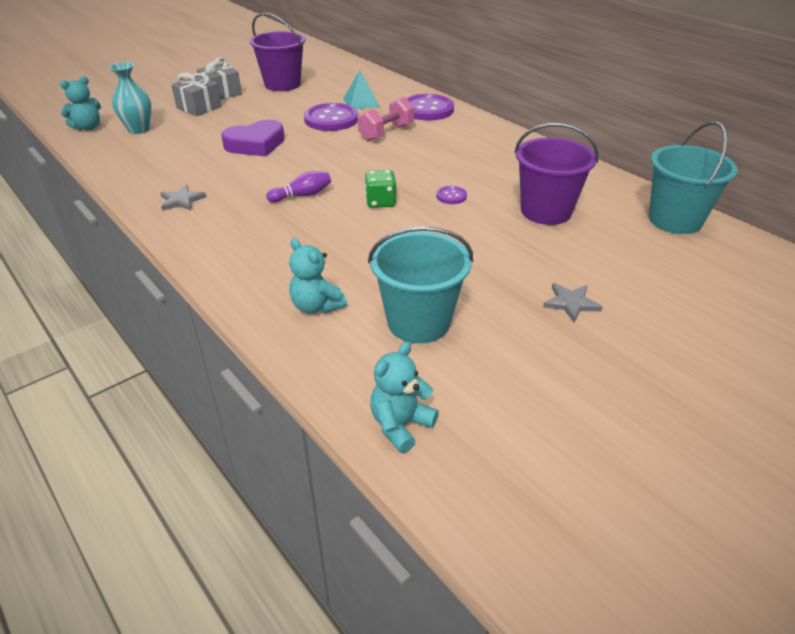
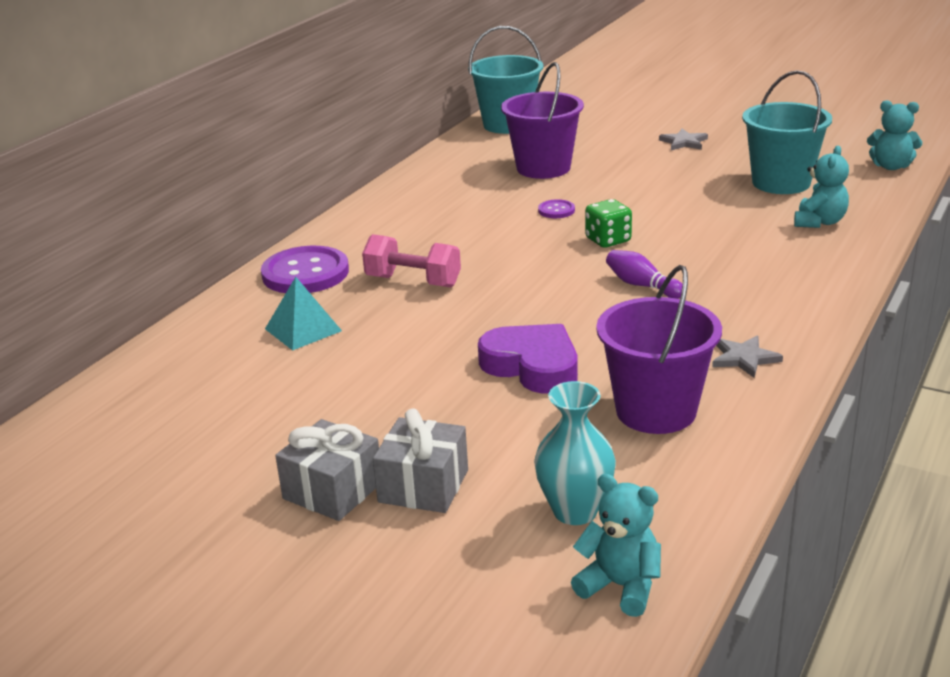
camera: 110 degrees left, 10 degrees down
purple bucket [250,13,305,91] -> purple bucket moved to [596,265,722,434]
purple button [304,103,358,131] -> none

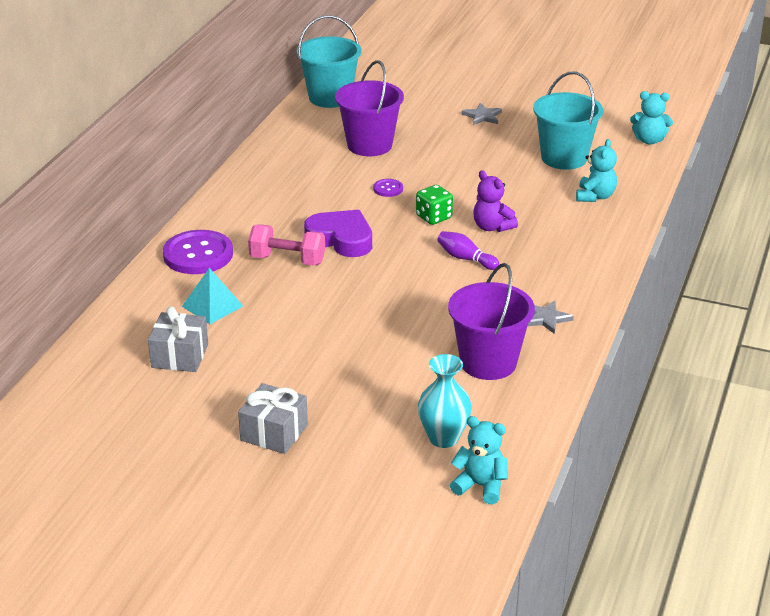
camera: 10 degrees left, 5 degrees up
grey gift [373,408,468,513] -> grey gift moved to [148,306,208,372]
purple heart [478,324,578,394] -> purple heart moved to [304,210,372,257]
none -> purple teddy bear [473,170,518,232]

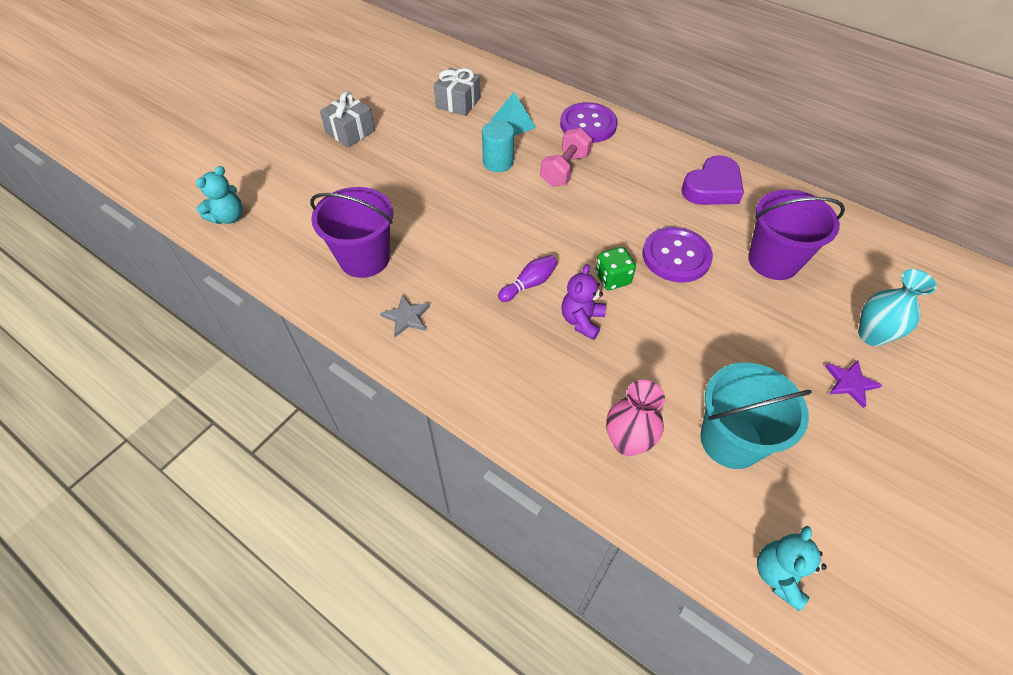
camera: 105 degrees right, 20 degrees up
turquoise bucket [297,15,361,108] -> none
purple heart [304,210,372,257] -> purple heart moved to [682,155,744,205]
purple button [373,179,403,197] -> purple button [642,227,713,283], size x2.17
turquoise vase [418,354,472,448] -> turquoise vase moved to [858,269,937,346]
grey star [462,103,502,125] -> purple star [825,360,882,408]
purple teddy bear [473,170,518,232] -> purple teddy bear turned 45 degrees counterclockwise [561,264,606,340]
turquoise teddy bear [576,139,617,202] -> pink vase [606,380,665,456]
none -> turquoise cylinder [482,121,514,172]

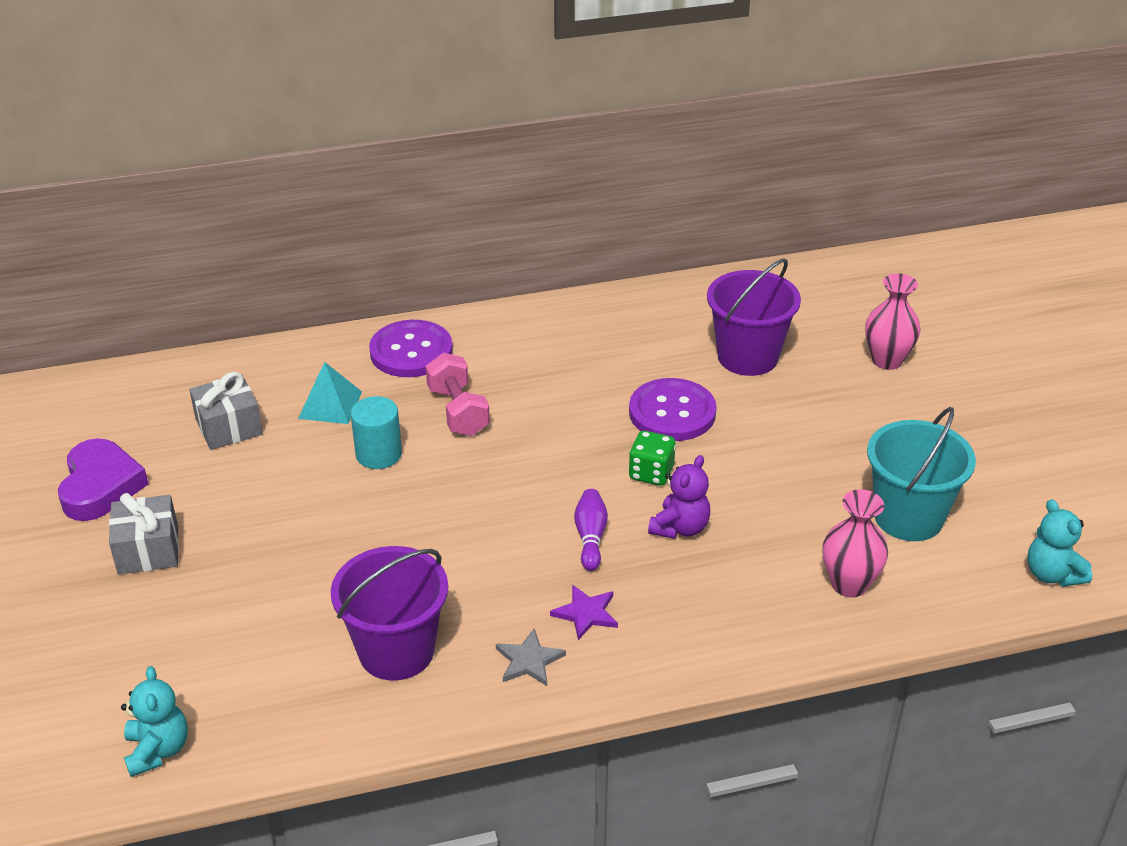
camera: 50 degrees left, 15 degrees down
purple teddy bear [561,264,606,340] -> purple teddy bear turned 120 degrees counterclockwise [648,455,710,539]
purple heart [682,155,744,205] -> purple heart moved to [58,438,148,521]
purple star [825,360,882,408] -> purple star moved to [550,585,618,640]
turquoise vase [858,269,937,346] -> pink vase [865,273,921,370]

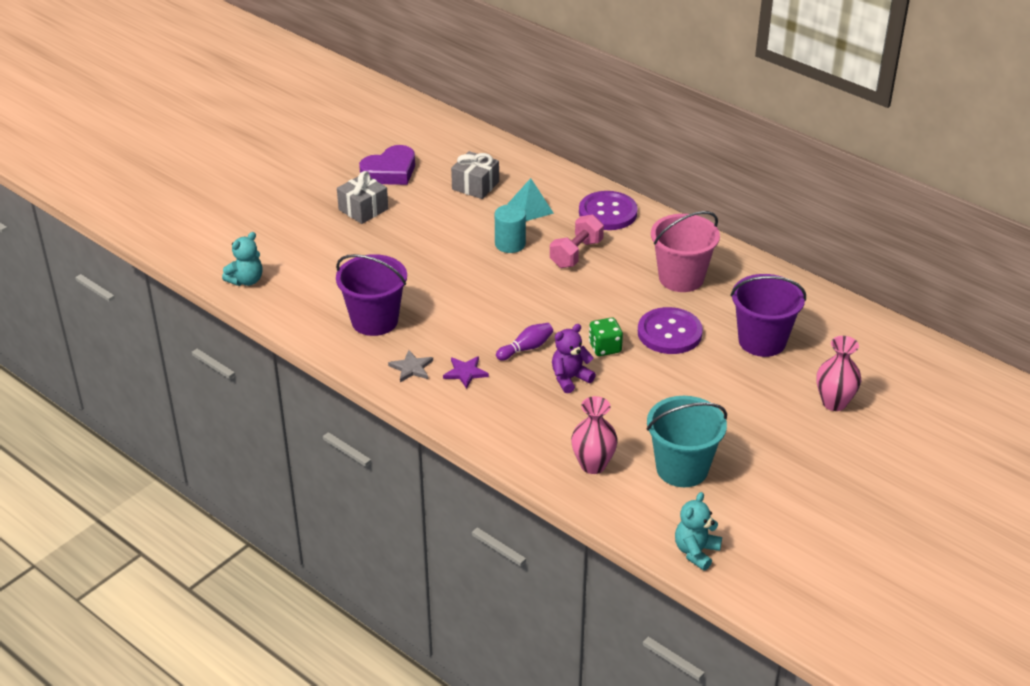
camera: 55 degrees right, 0 degrees up
purple teddy bear [648,455,710,539] -> purple teddy bear turned 150 degrees clockwise [552,324,596,393]
none -> pink bucket [651,211,720,292]

